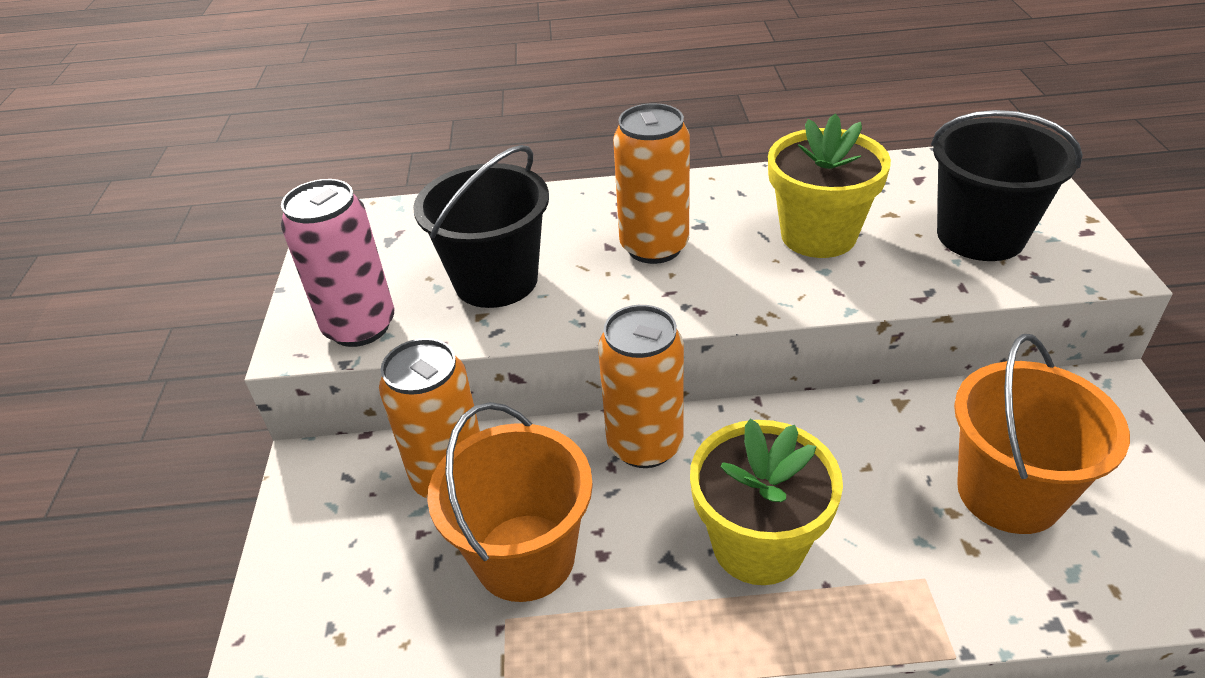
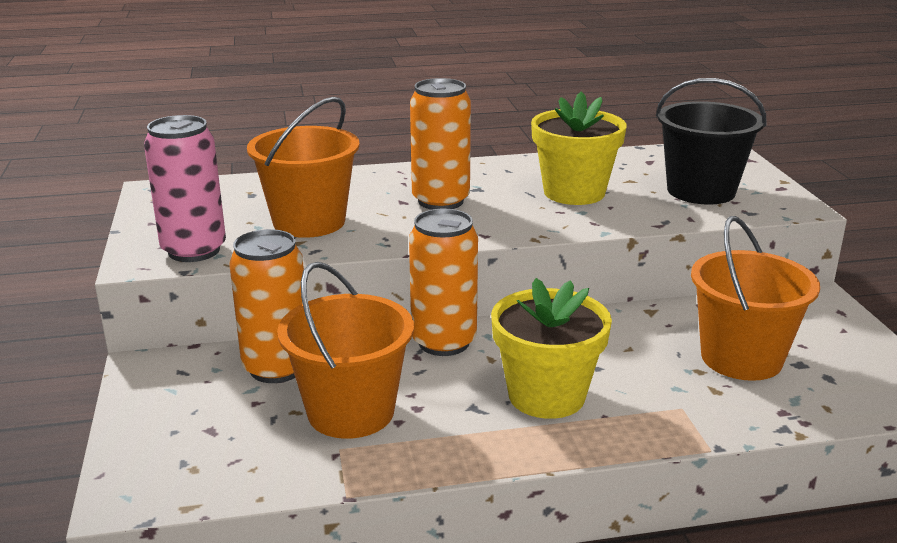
camera: 10 degrees left, 15 degrees down
black bucket [413,145,549,308] -> orange bucket [247,97,360,238]

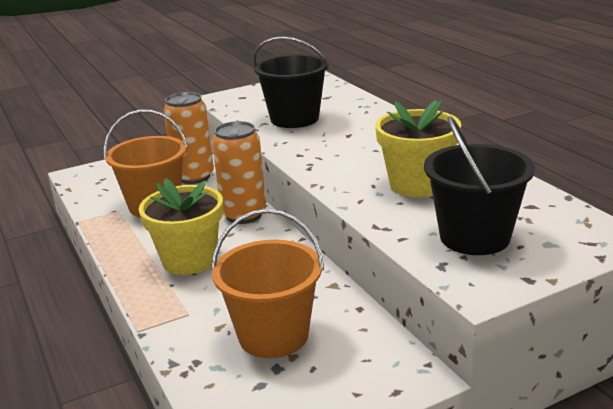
camera: 75 degrees right, 0 degrees up
pink can [144,115,226,262] -> none
orange bucket [247,97,360,238] -> black bucket [253,36,329,128]
orange can [410,78,471,210] -> none

